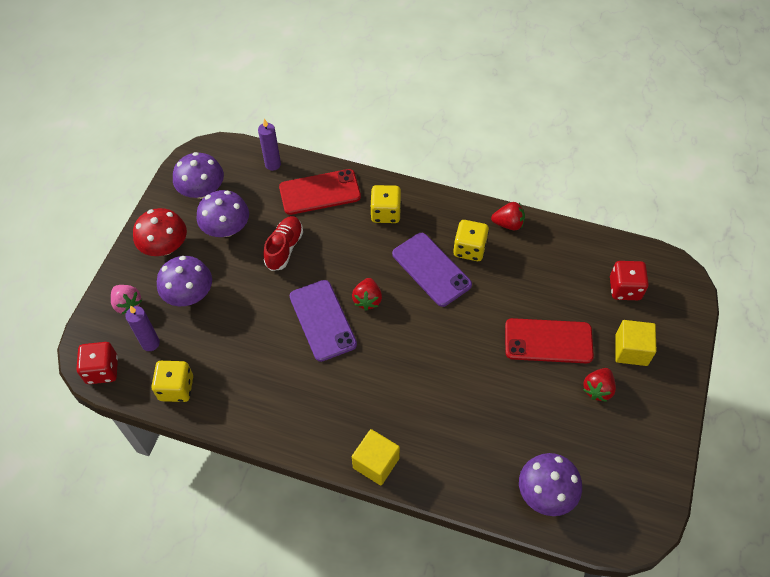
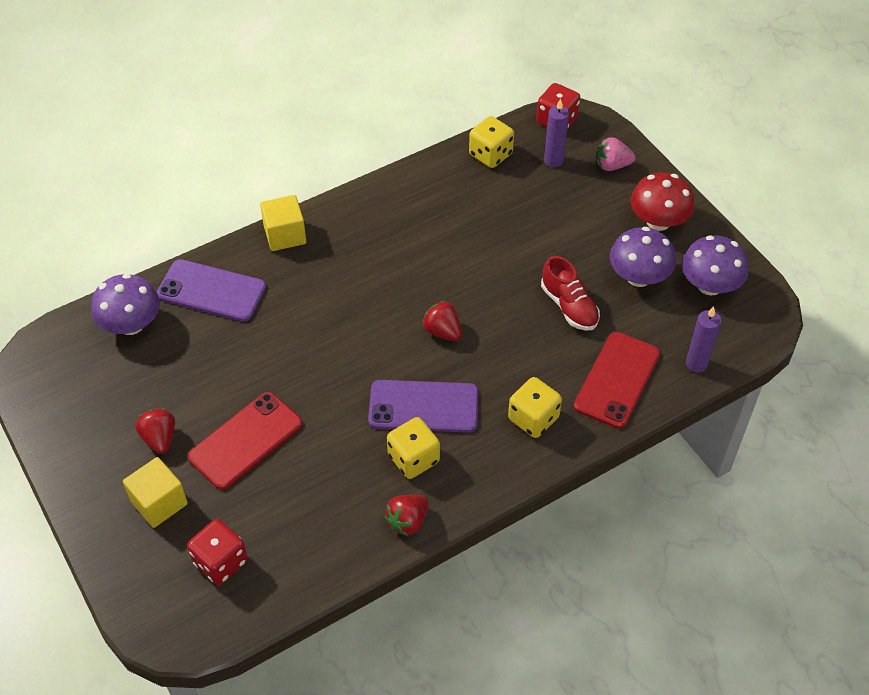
camera: 130 degrees right, 5 degrees down
purple mushroom [157,256,212,306] -> none
purple phone [289,280,357,362] -> purple phone moved to [157,259,266,322]

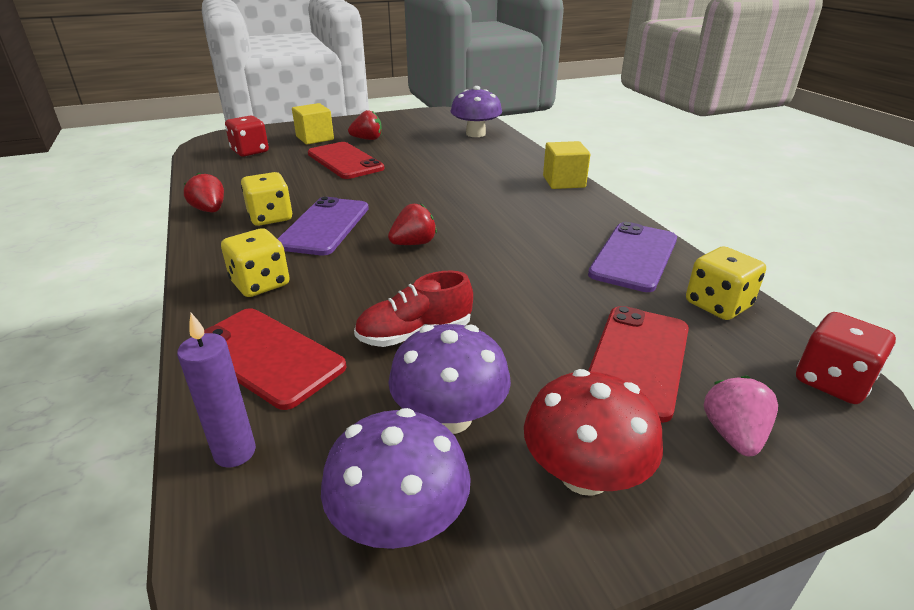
camera: 100 degrees right, 20 degrees down
purple phone [157,259,266,322] -> purple phone moved to [588,222,677,292]
purple candle [544,98,569,167] -> none
none -> red phone [588,306,689,423]

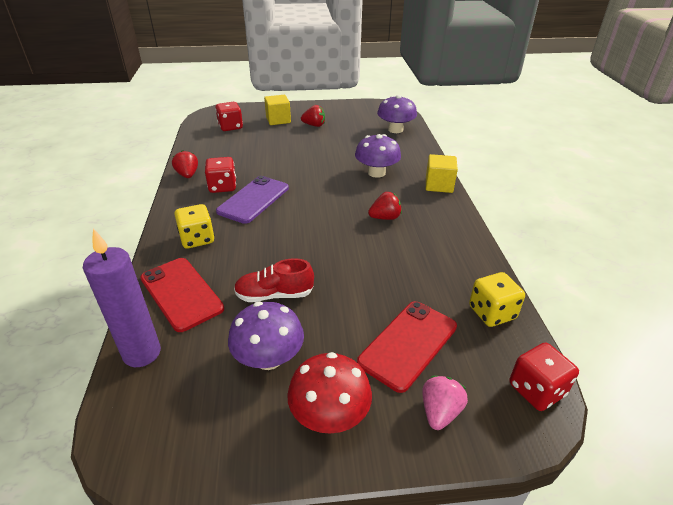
camera: 15 degrees right, 5 degrees up
purple candle [177,313,256,468] -> purple candle [83,229,161,367], size x1.56
yellow dice [241,172,292,226] -> red dice [205,157,236,193]
red phone [308,142,384,179] -> none
purple mushroom [321,408,471,549] -> purple mushroom moved to [355,134,401,178]
red strawberry [388,203,437,245] -> red strawberry moved to [368,192,402,220]
purple phone [588,222,677,292] -> none

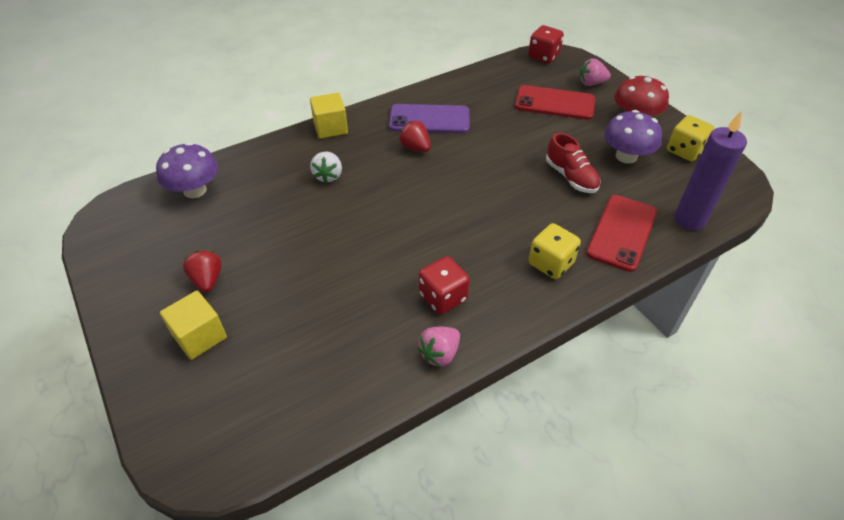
camera: 115 degrees left, 10 degrees up
red strawberry [172,150,198,178] -> pink strawberry [417,327,460,367]
red dice [215,102,243,131] -> none
purple phone [216,176,289,224] -> purple phone moved to [389,104,469,133]
purple mushroom [355,134,401,178] -> white strawberry [310,152,342,183]
yellow dice [469,272,525,327] -> yellow dice moved to [667,115,715,161]

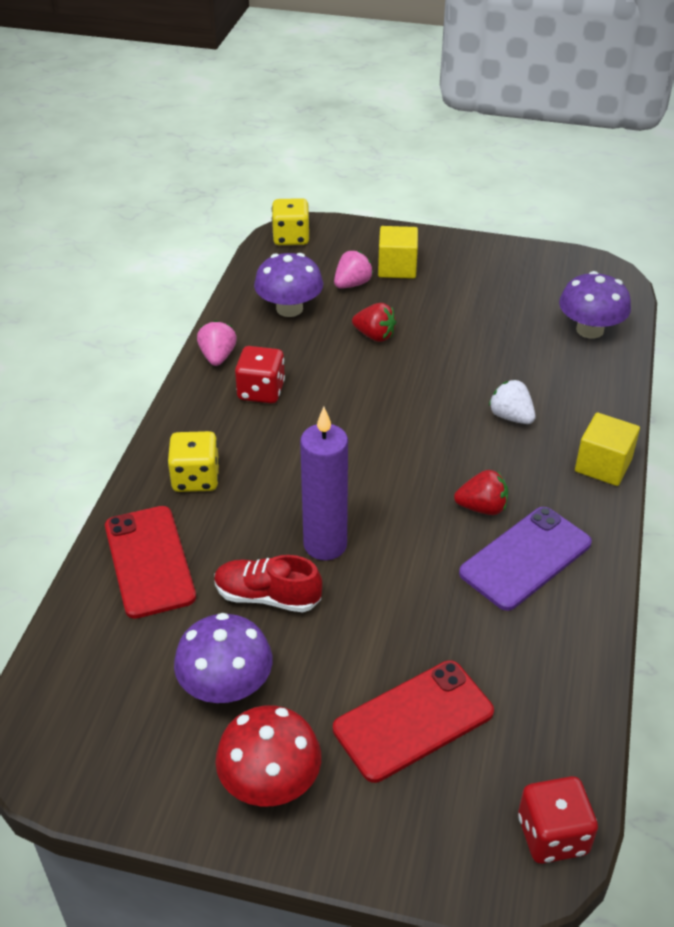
camera: 135 degrees right, 5 degrees down
red strawberry [183,250,222,292] -> red strawberry moved to [352,303,396,342]
pink strawberry [580,58,611,86] -> pink strawberry moved to [334,251,373,289]
yellow dice [667,115,715,161] -> yellow dice moved to [272,198,310,245]
purple candle [675,111,747,230] -> purple candle moved to [300,407,348,560]
none -> purple mushroom [254,253,323,317]

